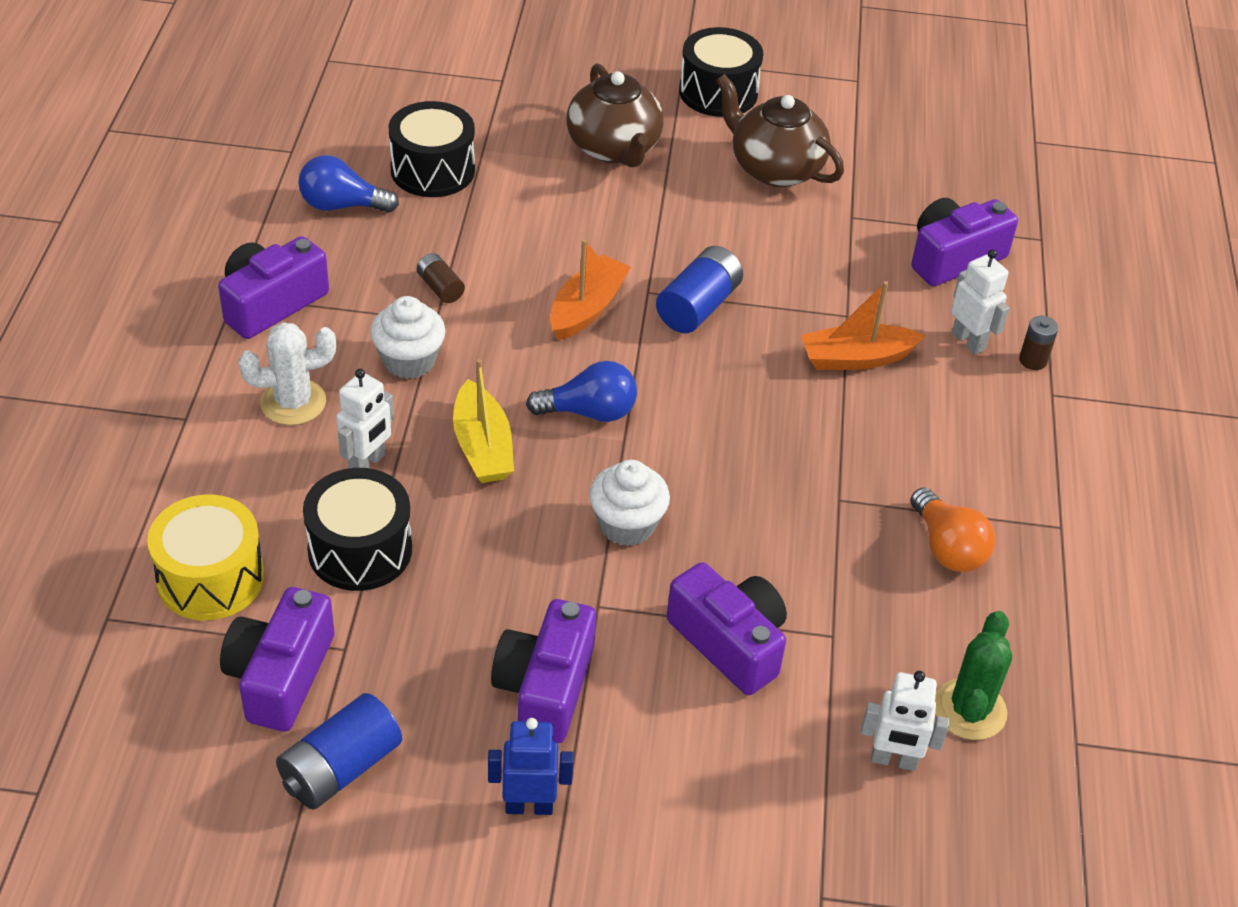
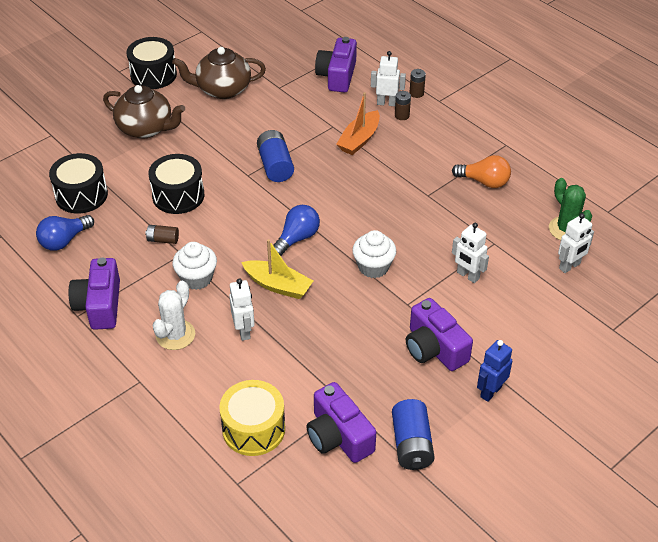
camera: 45 degrees left, 0 degrees up
black drum [303,468,412,591] -> black drum moved to [148,154,204,214]
orange boat [550,239,631,340] -> none
purple camera [667,562,787,695] -> white robot [452,223,489,283]
none -> brown battery [395,91,411,120]

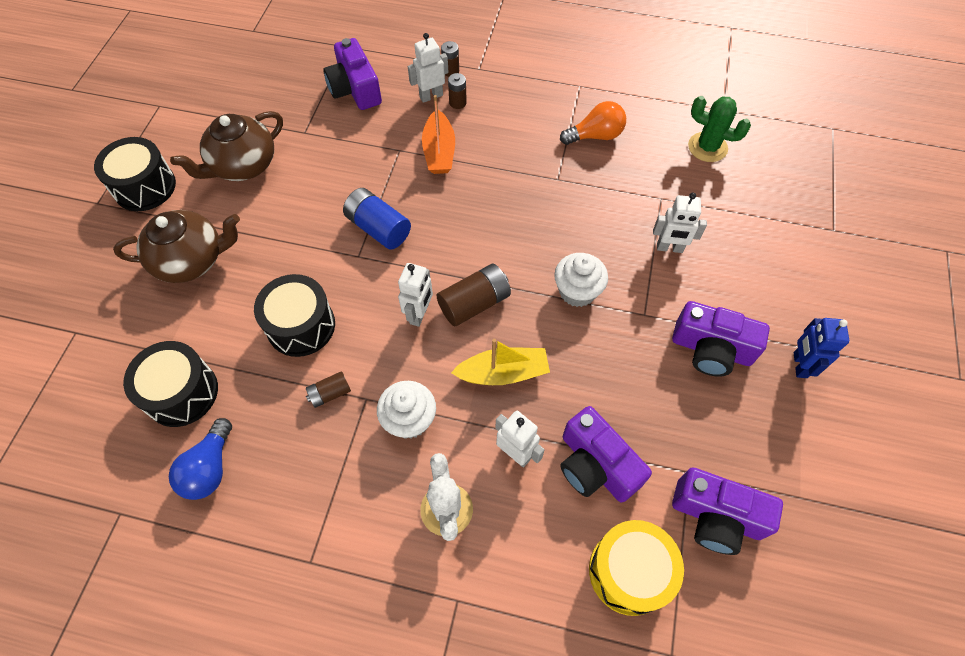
camera: 35 degrees left, 15 degrees up
purple camera [69,258,120,330] -> purple camera moved to [561,406,652,502]
blue light bulb [273,205,320,256] -> brown battery [436,264,511,326]
blue battery [392,399,434,470] -> none
white robot [558,213,594,273] -> white robot moved to [398,263,433,327]

